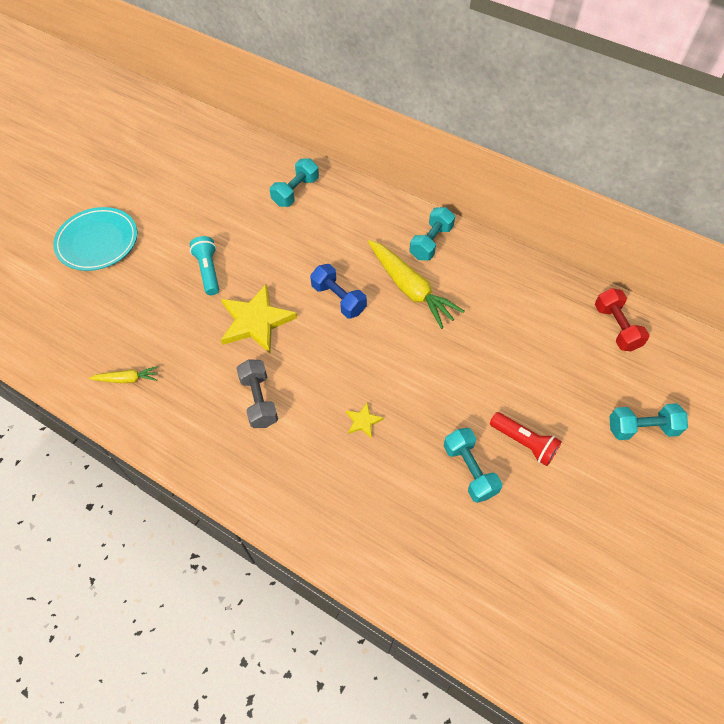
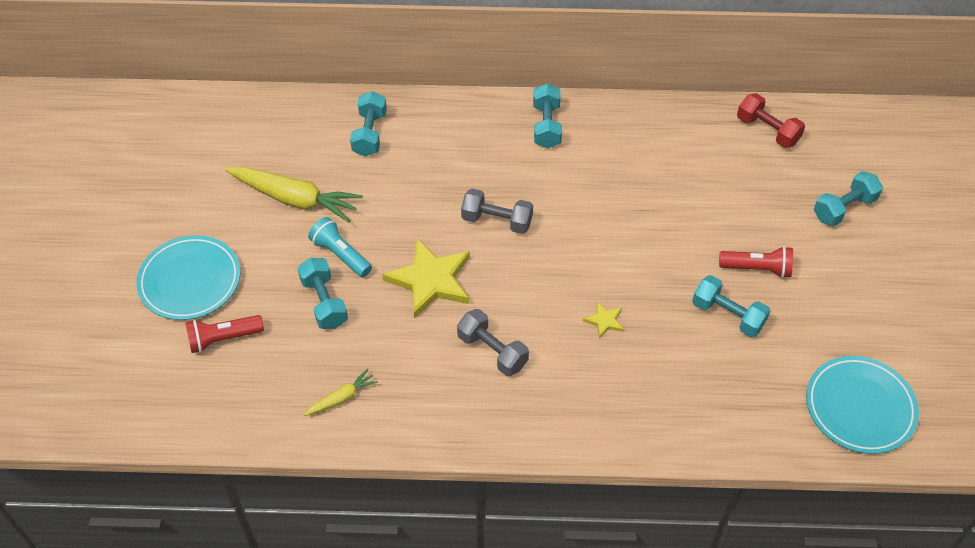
camera: 30 degrees left, 5 degrees down
blue dumbbell [310,264,367,318] -> grey dumbbell [461,189,533,234]
yellow carrot [368,240,465,329] -> yellow carrot moved to [225,166,363,223]
none -> red flashlight [186,315,264,353]
none -> turquoise dumbbell [297,258,348,329]
none -> turquoise plate [806,356,919,454]

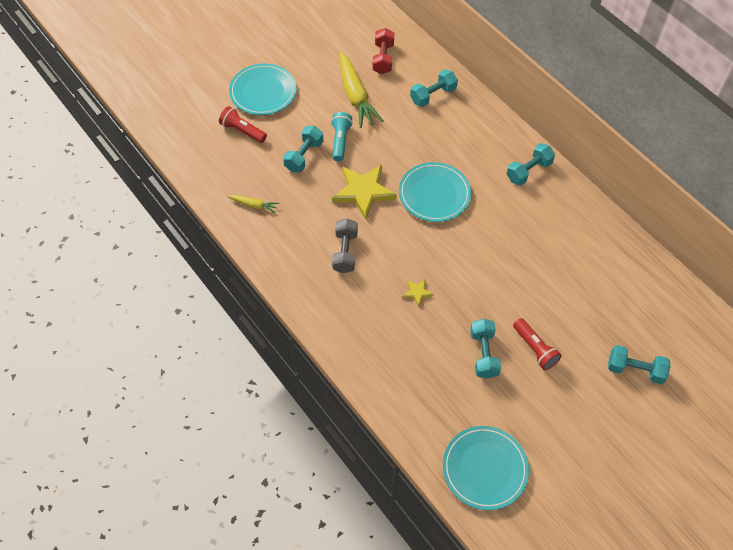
camera: 50 degrees right, 5 degrees up
grey dumbbell [461,189,533,234] -> turquoise plate [399,162,471,222]
red dumbbell [737,93,805,148] -> red dumbbell moved to [372,28,394,74]

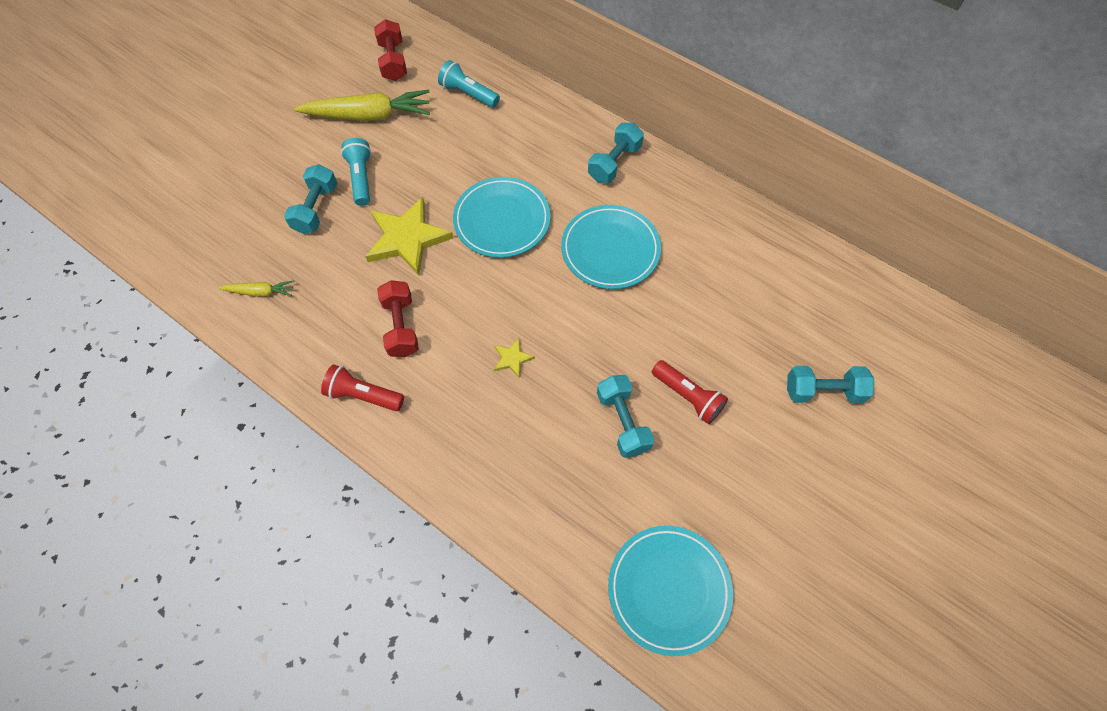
camera: 15 degrees left, 5 degrees up
red flashlight [219,106,267,143] -> red flashlight moved to [321,364,404,411]
turquoise plate [229,63,297,115] -> turquoise plate moved to [561,205,661,289]
grey dumbbell [332,218,358,273] -> red dumbbell [377,280,419,357]
yellow carrot [340,52,383,128] -> yellow carrot turned 60 degrees counterclockwise [294,90,430,121]
turquoise dumbbell [410,69,458,107] -> turquoise flashlight [438,60,500,108]

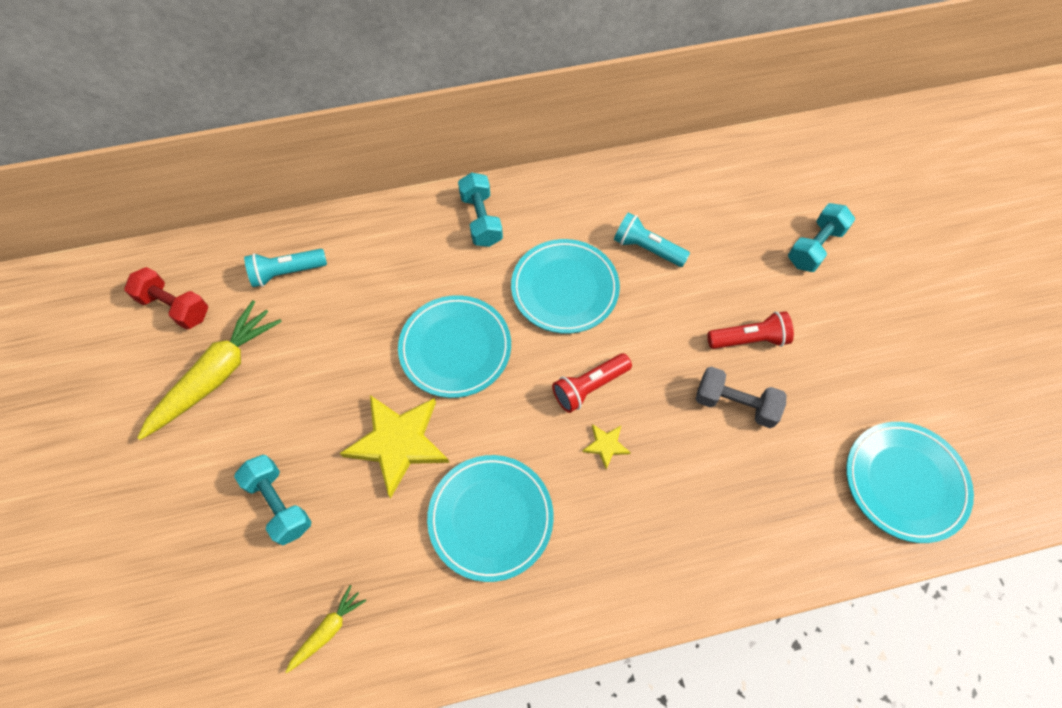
camera: 50 degrees left, 0 degrees up
red flashlight [321,364,404,411] -> red flashlight moved to [552,353,632,413]
turquoise flashlight [341,138,371,206] -> turquoise flashlight moved to [614,212,690,267]
red dumbbell [377,280,419,357] -> turquoise plate [427,455,554,582]
turquoise dumbbell [597,375,654,458] -> grey dumbbell [696,366,787,428]

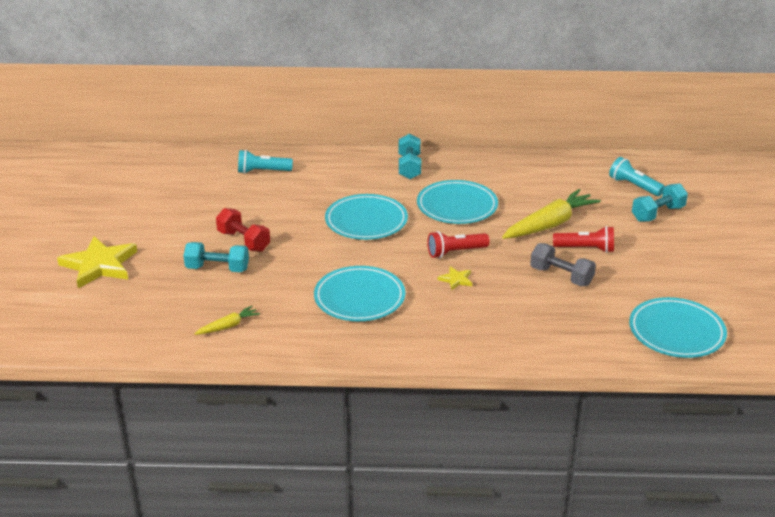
camera: 15 degrees right, 30 degrees down
red dumbbell [124,267,208,330] -> red dumbbell moved to [216,208,270,252]
yellow carrot [137,300,282,440] -> yellow carrot moved to [502,189,601,239]
turquoise dumbbell [234,455,311,545] -> turquoise dumbbell turned 60 degrees counterclockwise [183,242,249,272]
yellow star [340,395,449,498] -> yellow star moved to [57,236,137,288]
turquoise flashlight [614,212,690,267] -> turquoise flashlight moved to [609,157,665,196]

